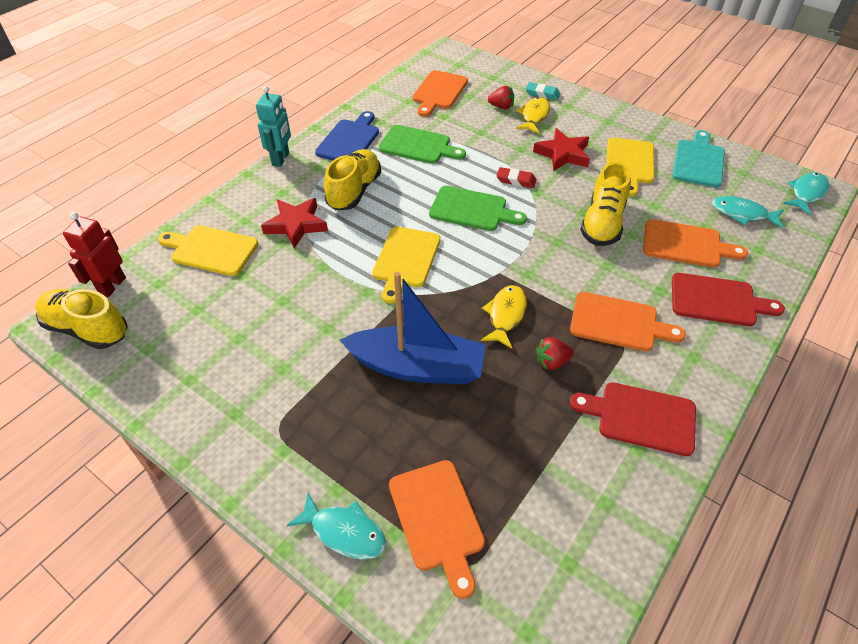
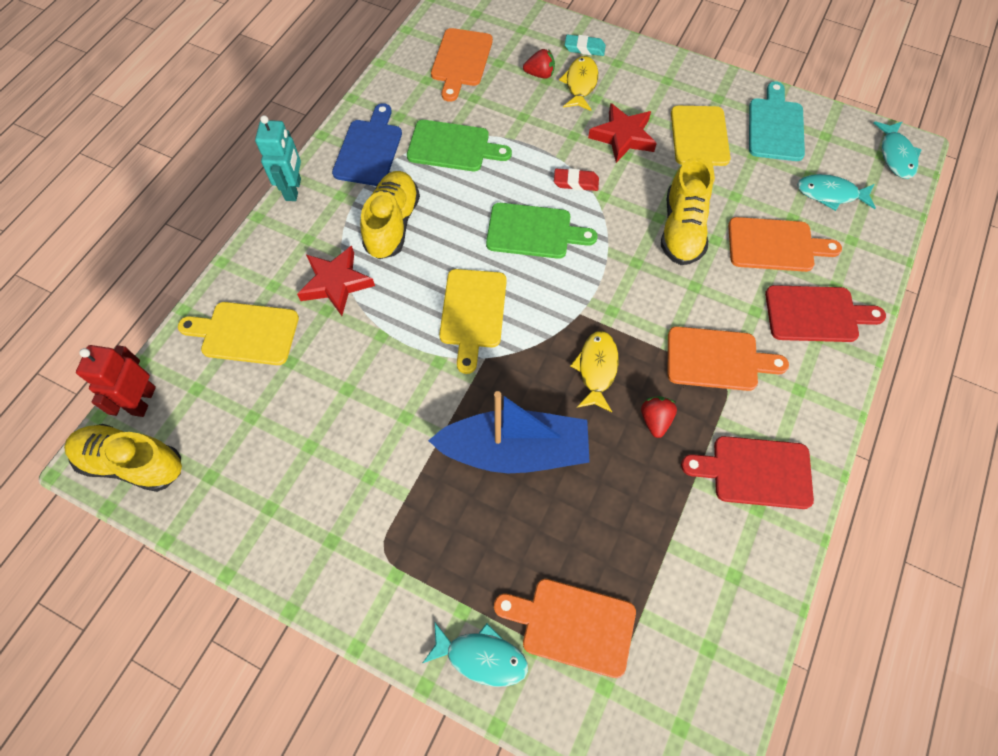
camera: 10 degrees left, 15 degrees up
orange cutting board [389,460,485,599] -> orange cutting board turned 135 degrees clockwise [494,579,636,678]
red strawberry [536,337,574,370] -> red strawberry turned 120 degrees clockwise [641,396,677,438]
turquoise fish [783,172,829,215] -> turquoise fish turned 150 degrees clockwise [874,121,922,179]

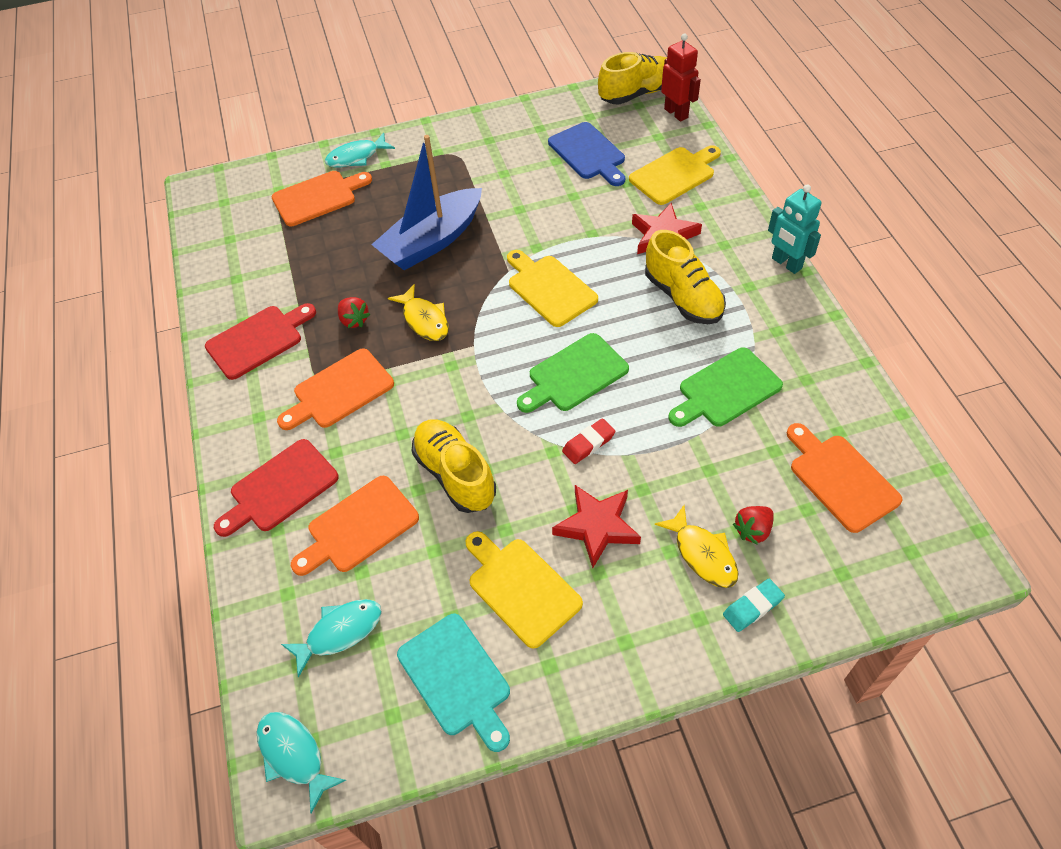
camera: 140 degrees right, 10 degrees down
blue cutting board [332,103,402,186] -> blue cutting board moved to [548,122,625,186]

